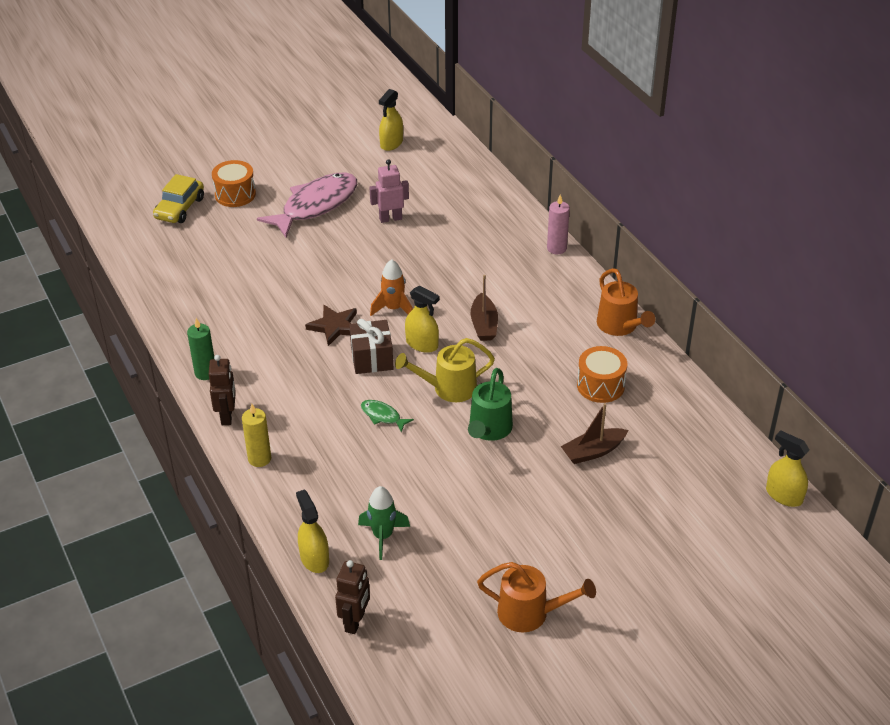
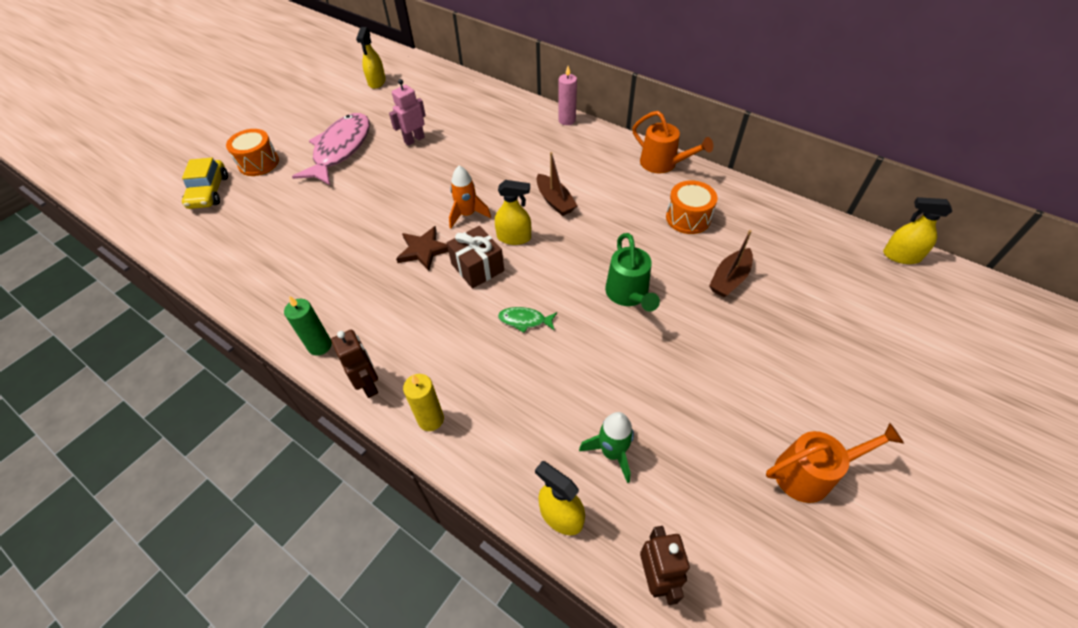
camera: 25 degrees left, 10 degrees up
yellow watering can [395,338,495,402] -> none

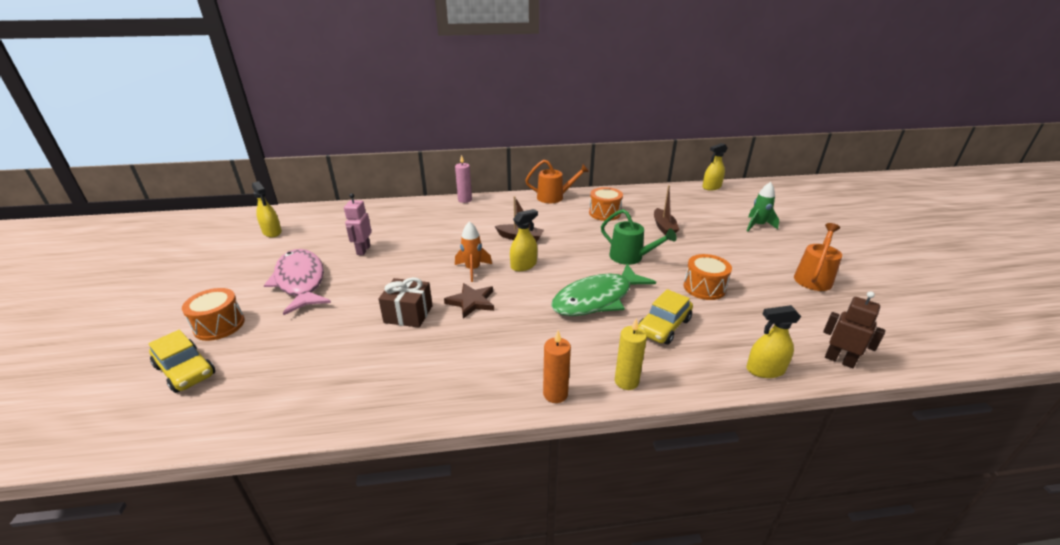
camera: 45 degrees left, 20 degrees down
green candle [284,296,332,356] -> none
brown robot [331,330,378,398] -> orange candle [543,330,571,403]
brown gift [447,226,504,289] -> brown gift moved to [378,277,433,328]
green fish [498,307,557,333] -> green fish [551,264,656,316], size x2.38
green rocket [579,412,634,483] -> green rocket moved to [747,182,779,231]
none -> yellow car [638,289,693,345]
none -> orange drum [684,254,732,300]

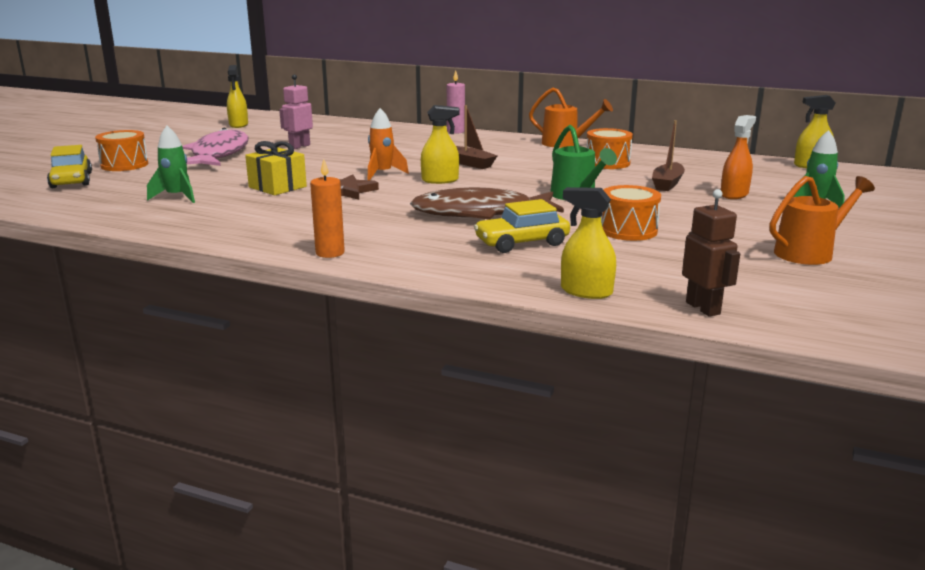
camera: 30 degrees right, 10 degrees down
brown gift [378,277,433,328] -> yellow gift [245,141,307,195]
green fish [551,264,656,316] -> brown fish [410,187,564,220]
yellow candle [615,318,647,390] -> none
none -> green rocket [147,126,195,203]
none -> orange spray bottle [721,115,756,199]

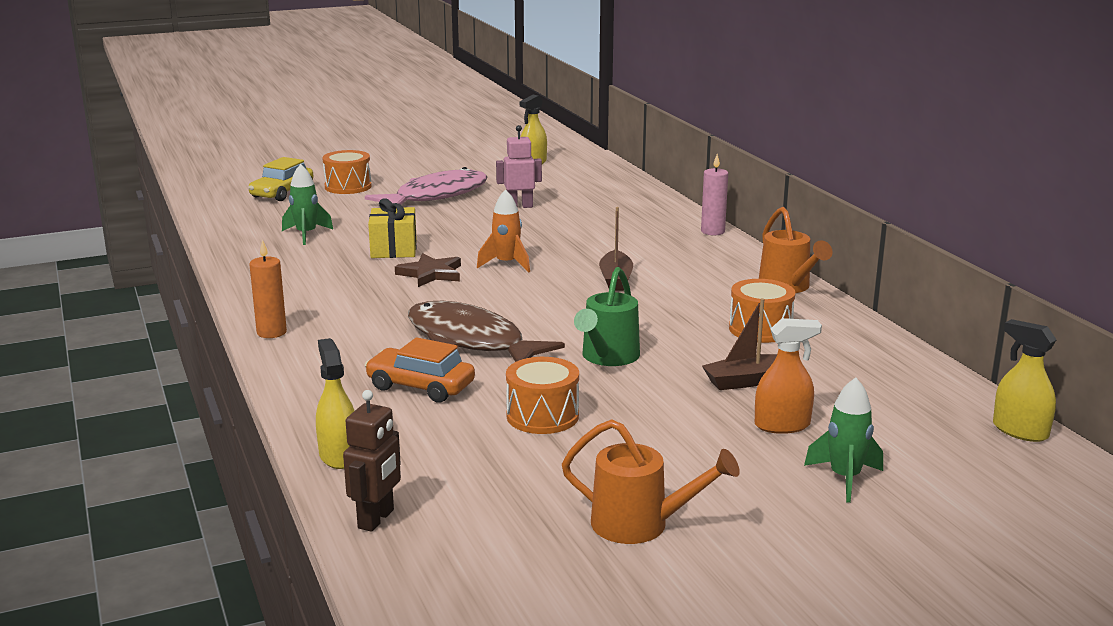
camera: 45 degrees right, 0 degrees up
yellow spray bottle [421,105,460,184] -> none
yellow car [474,199,570,253] -> orange car [365,337,475,402]

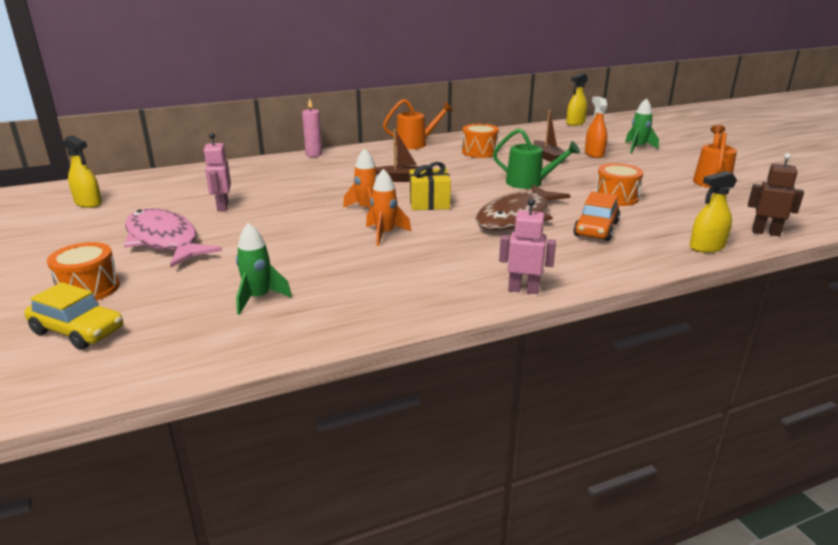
camera: 90 degrees left, 5 degrees up
orange candle [249,239,287,338] -> pink robot [499,199,556,294]
yellow gift [368,198,417,258] -> yellow gift moved to [410,162,451,210]
brown star [395,253,461,287] -> orange rocket [366,169,411,246]

